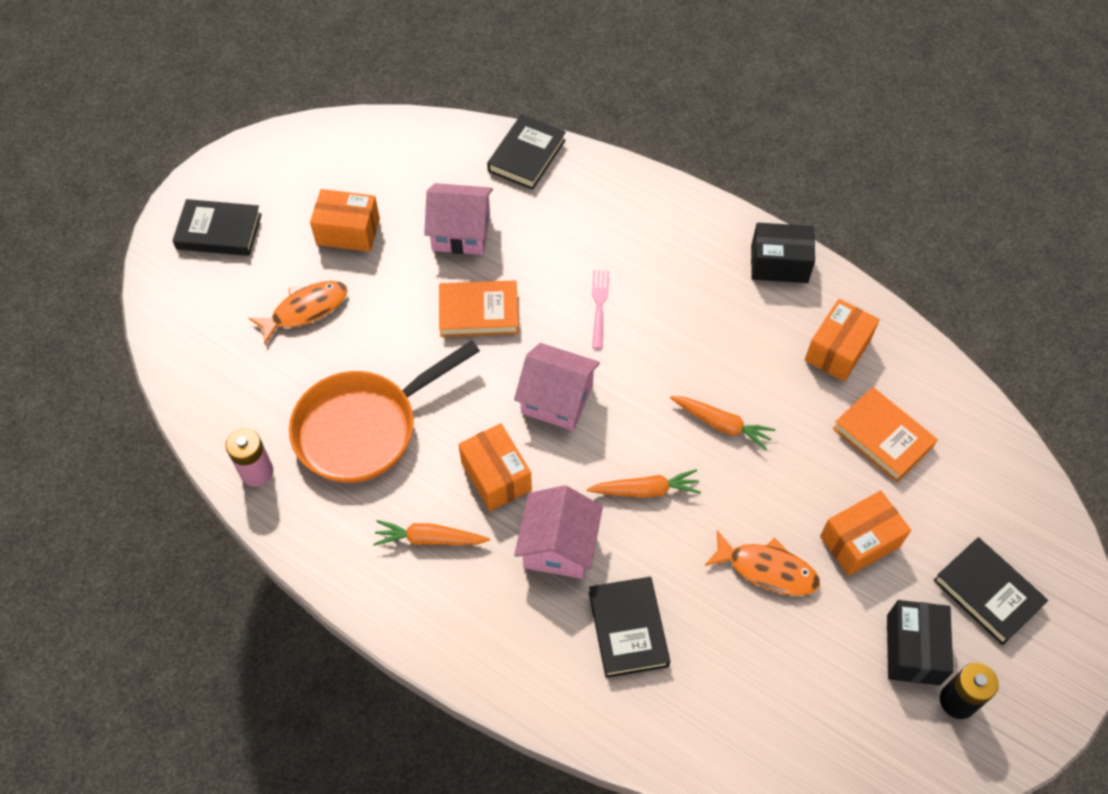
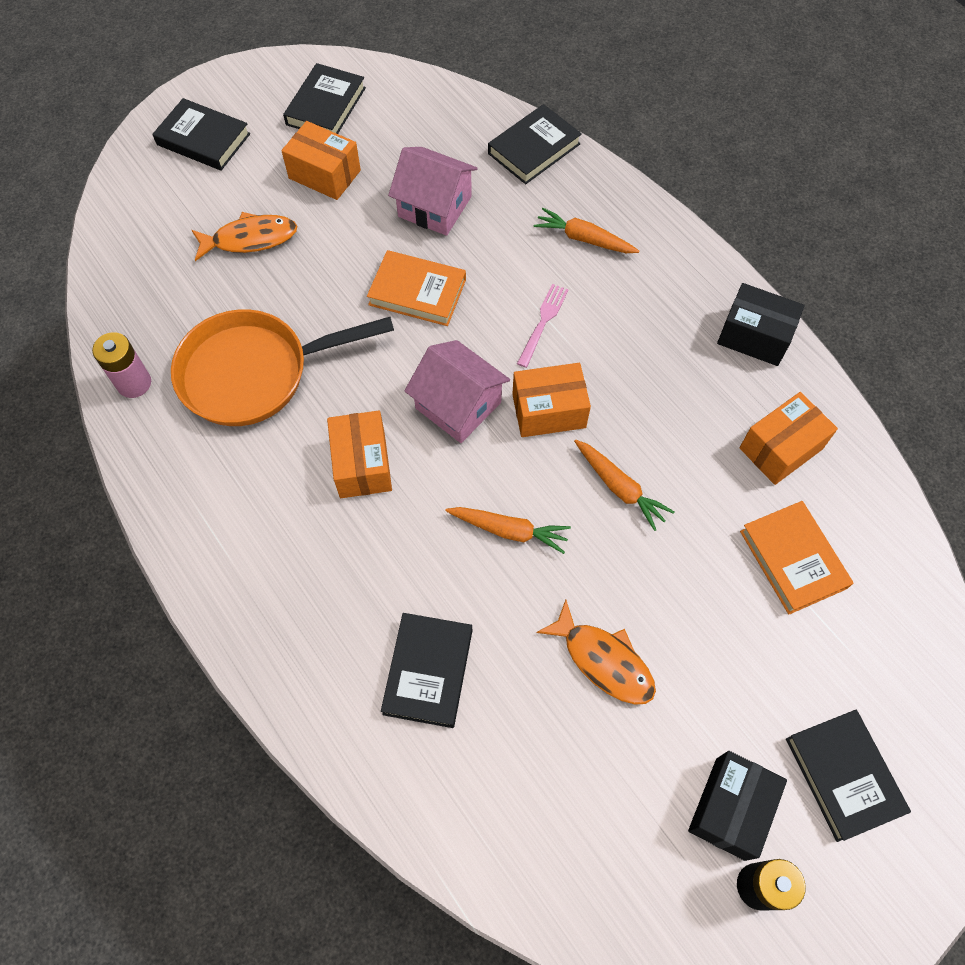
camera: 20 degrees right, 5 degrees up
orange carrot [373,520,490,546] -> orange carrot moved to [534,208,639,253]
pink house [514,485,603,579] -> none
orange box [820,491,911,576] -> orange box moved to [512,363,591,437]
none -> black book [283,63,366,134]

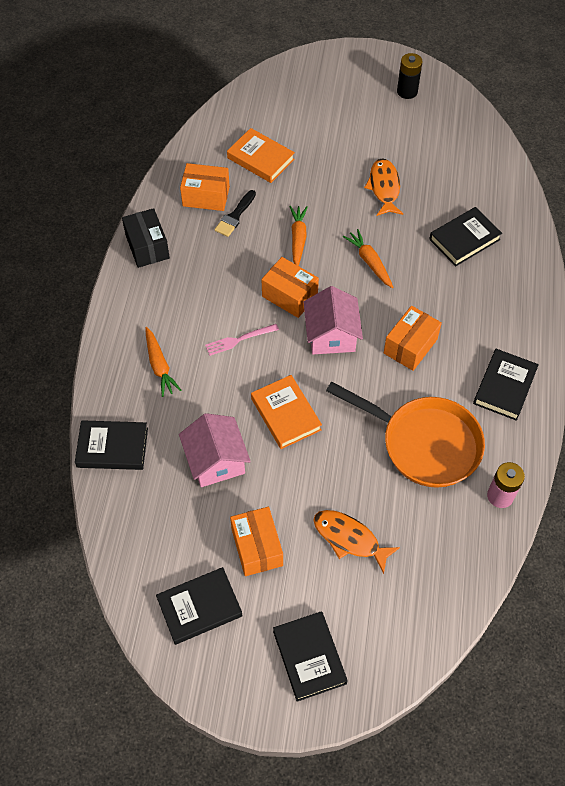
camera: 135 degrees left, 5 degrees down
black box [688,751,787,861] -> none
orange book [740,501,853,615] -> orange book turned 75 degrees counterclockwise [227,128,295,183]
black book [786,710,911,842] -> black book moved to [473,349,539,421]
none -> black brush [214,190,256,237]

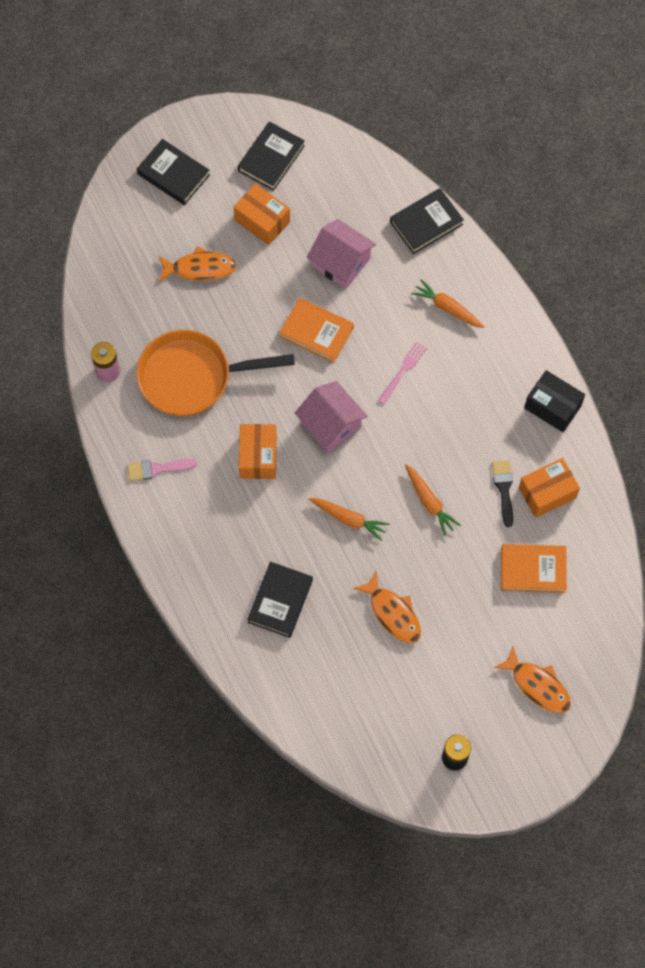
camera: 145 degrees right, 10 degrees up
orange box [262,257,319,318] -> none
black book [473,349,539,421] -> pink brush [127,459,197,481]
none -> orange fish [494,647,571,713]

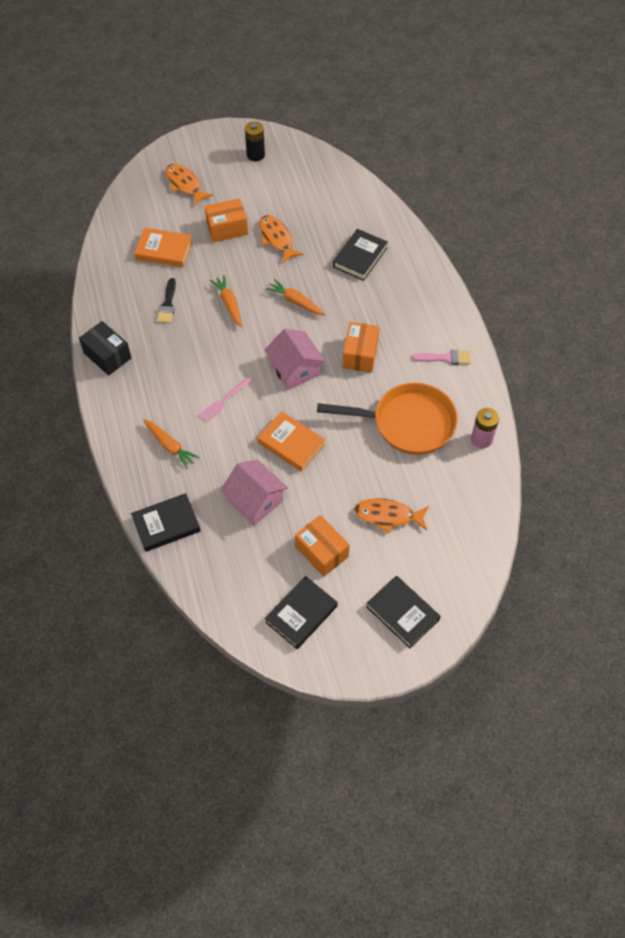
camera: 170 degrees left, 10 degrees down
orange box [519,458,580,518] -> orange box moved to [204,198,248,243]

